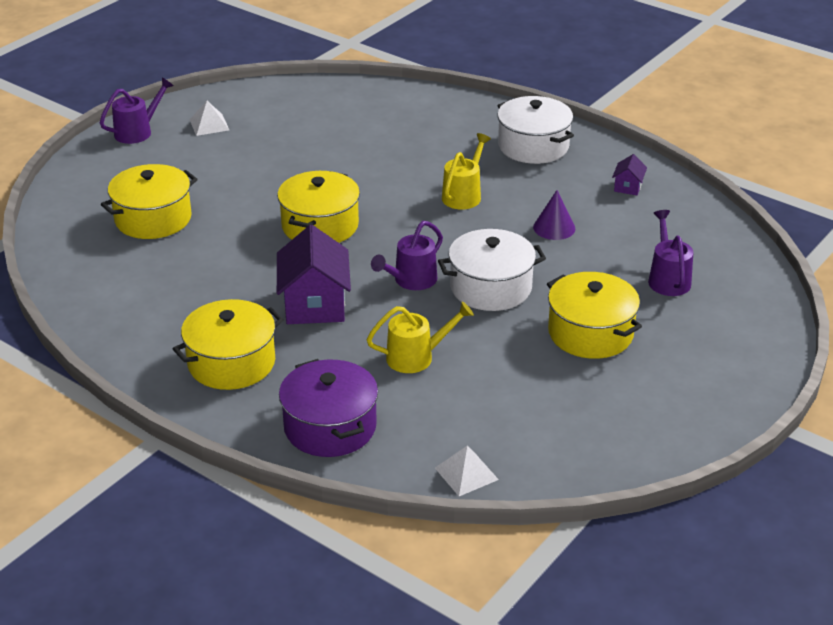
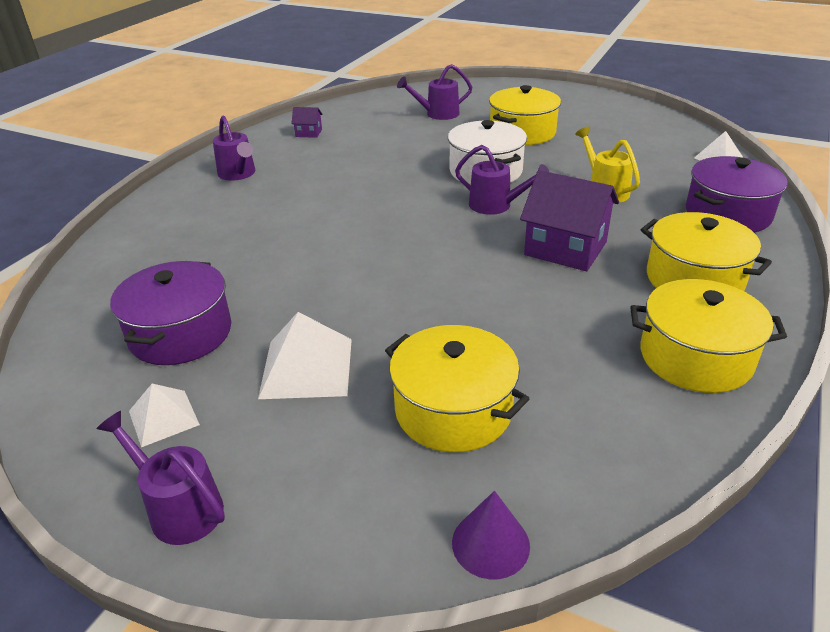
camera: 100 degrees left, 0 degrees up
yellow pot [277,171,360,243] -> yellow pot moved to [630,279,787,393]
purple house [277,225,351,324] -> purple house turned 45 degrees clockwise [520,170,619,271]
yellow watering can [442,133,491,210] -> none
white pot [497,96,574,164] -> purple watering can [213,115,255,181]
purple cone [533,190,575,240] -> purple cone moved to [452,491,530,579]
none -> purple pot [110,261,231,365]
none -> white pyramid [258,312,352,399]

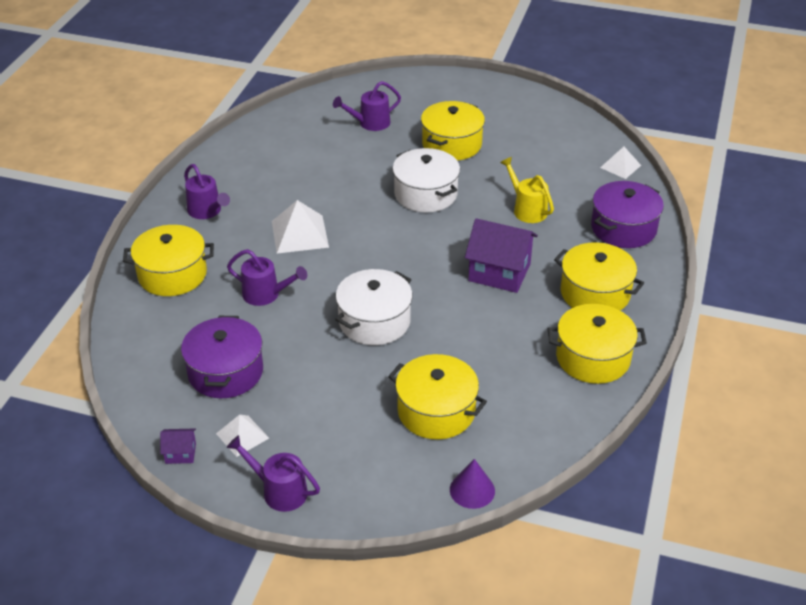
camera: 10 degrees left, 5 degrees up
white pyramid [258,312,352,399] -> white pyramid moved to [272,200,329,253]
purple house [291,107,323,138] -> purple house moved to [160,429,196,464]
purple watering can [455,145,549,215] -> purple watering can moved to [227,249,307,306]
none -> yellow pot [123,225,214,296]
none -> white pot [335,269,413,345]

